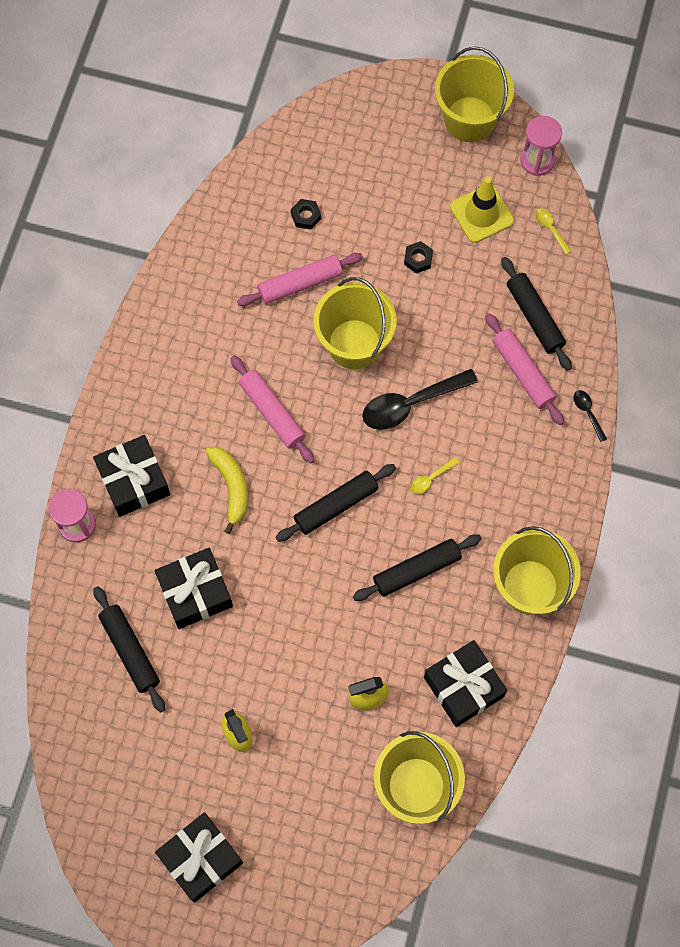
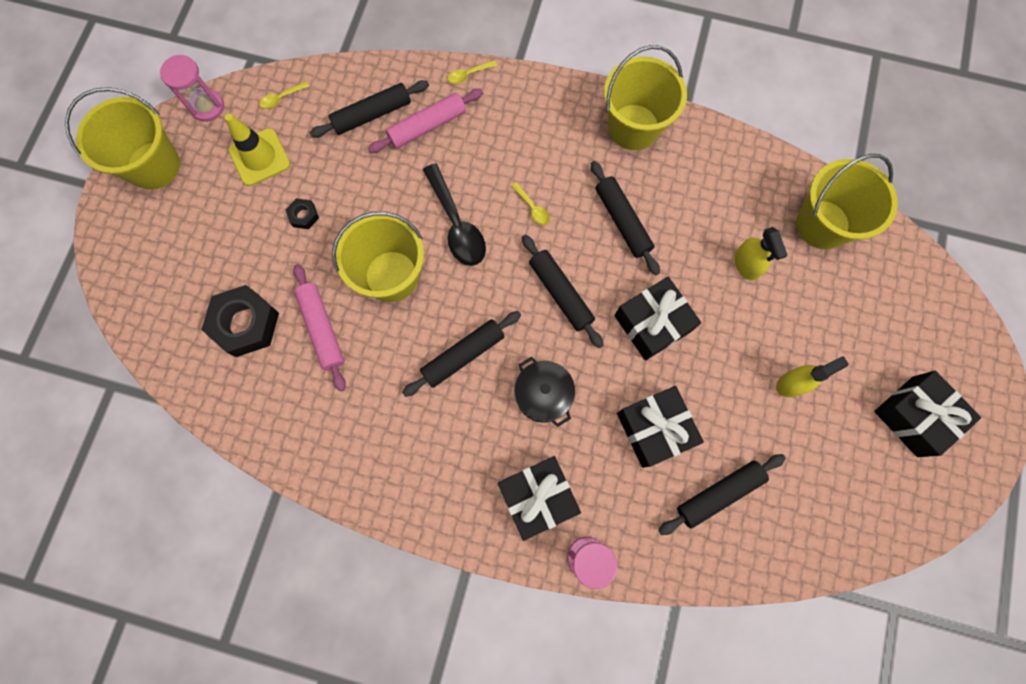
camera: 90 degrees left, 5 degrees up
yellow banana [205,447,248,534] -> black pot [514,357,575,427]
pink rolling pin [230,356,314,464] -> black rolling pin [402,311,521,397]
black nut [291,199,321,230] -> black nut [201,285,279,357], size x2.14
black gift [424,640,507,727] -> black gift moved to [614,277,701,361]
black spoon [573,390,607,442] -> yellow spoon [447,60,497,84]

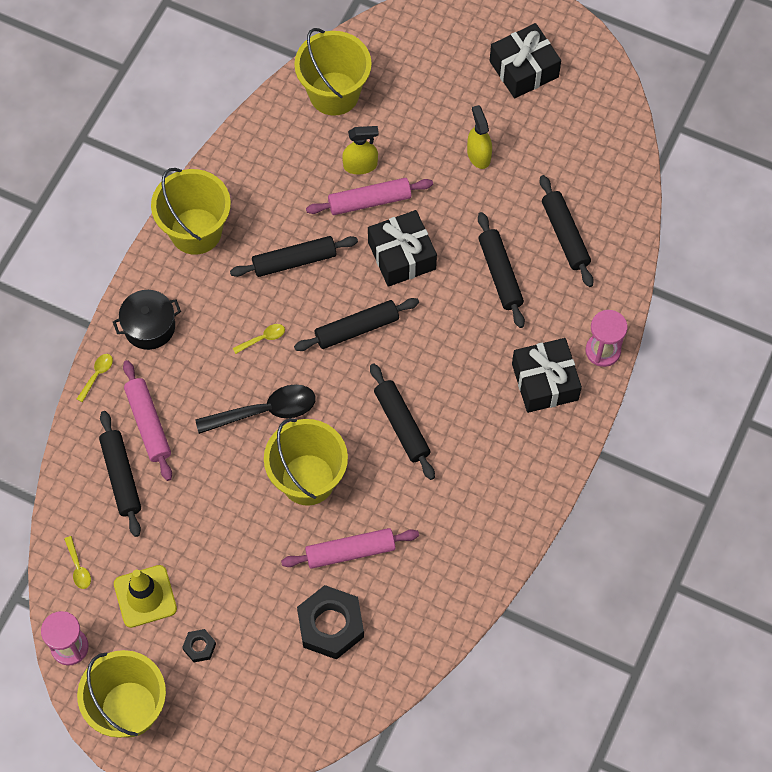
camera: 80 degrees left, 10 degrees down
black nut [285,198,319,229] -> black nut moved to [182,629,216,662]
yellow spoon [447,60,497,84] -> yellow spoon turned 135 degrees counterclockwise [77,354,113,402]
black pot [514,357,575,427] -> black pot moved to [113,290,181,350]
black gift [617,386,704,468] -> black rolling pin [478,212,525,328]
none -> pink rolling pin [306,178,433,215]

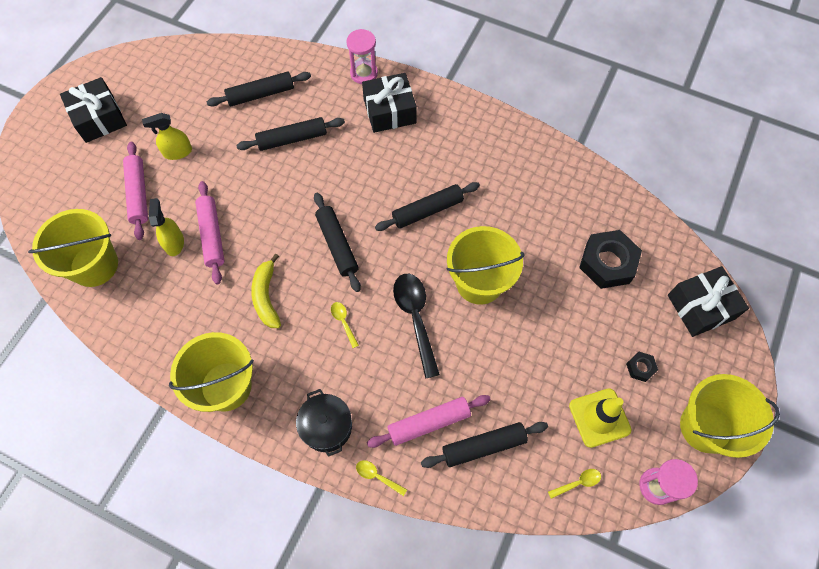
camera: 90 degrees left, 0 degrees up
black rolling pin [230,236,358,277] -> yellow banana [251,254,281,328]
pink rolling pin [281,528,419,569] -> pink rolling pin moved to [123,142,148,240]
black gift [368,210,437,287] -> black gift moved to [668,266,749,337]

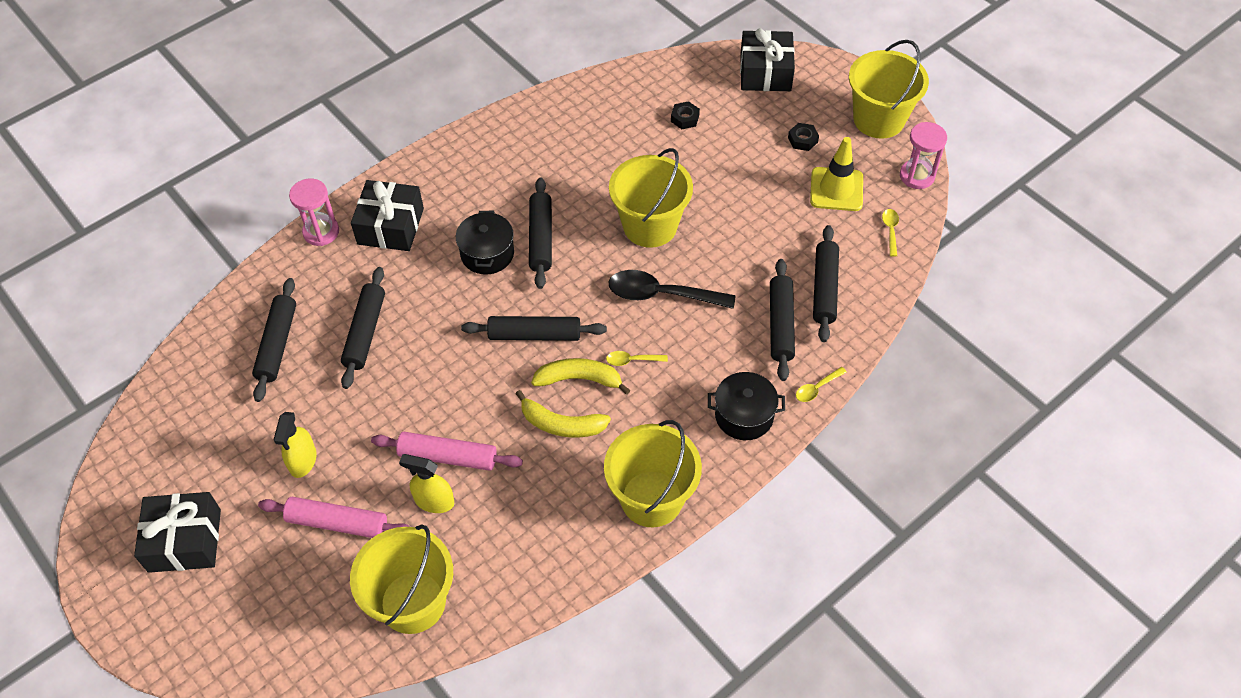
camera: 65 degrees left, 10 degrees down
pink rolling pin [367,395,491,448] -> black rolling pin [770,259,795,381]
black nut [579,230,642,289] -> black nut [671,101,700,129], size x0.47
none -> black pot [456,211,514,275]
none -> yellow banana [531,358,630,395]

